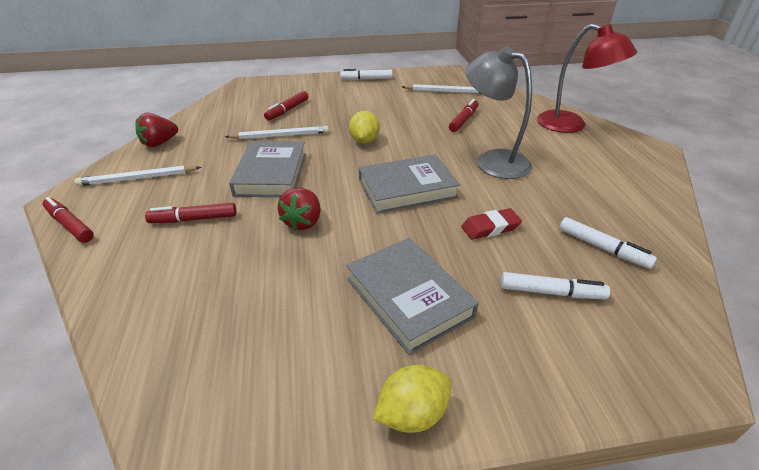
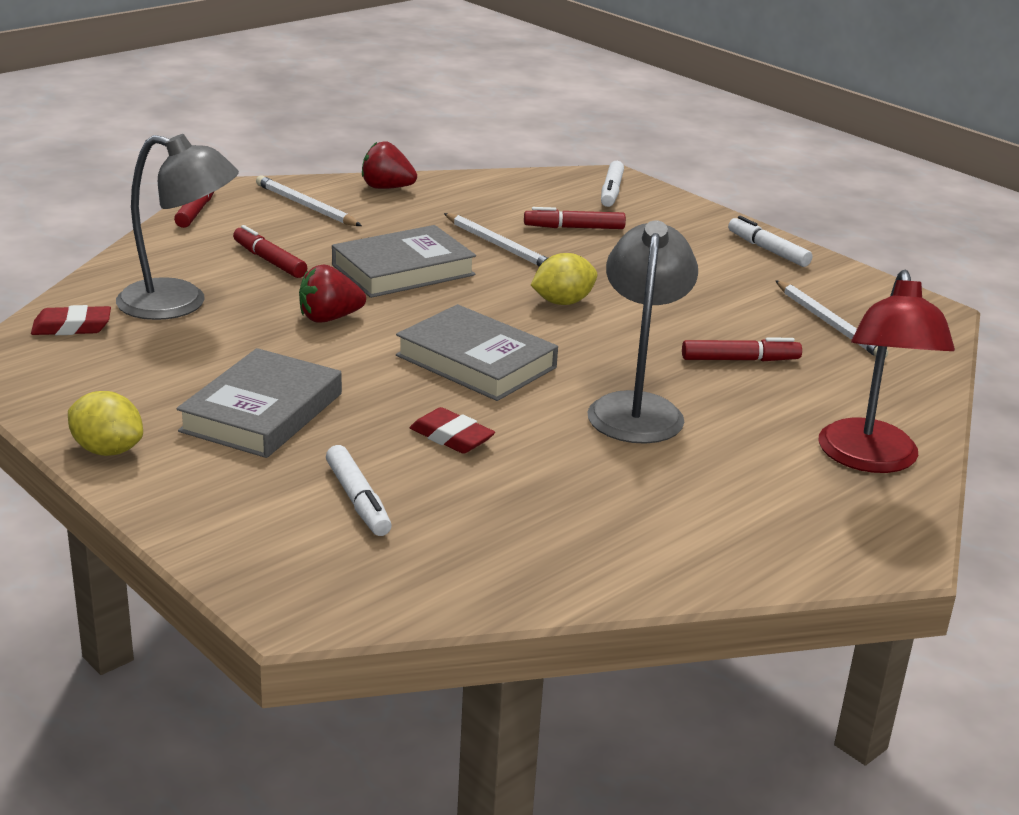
camera: 55 degrees right, 10 degrees down
white marker [559,217,657,269] -> white marker moved to [601,161,624,207]
none -> red eraser [31,305,111,335]
none -> grey lamp [116,134,239,320]

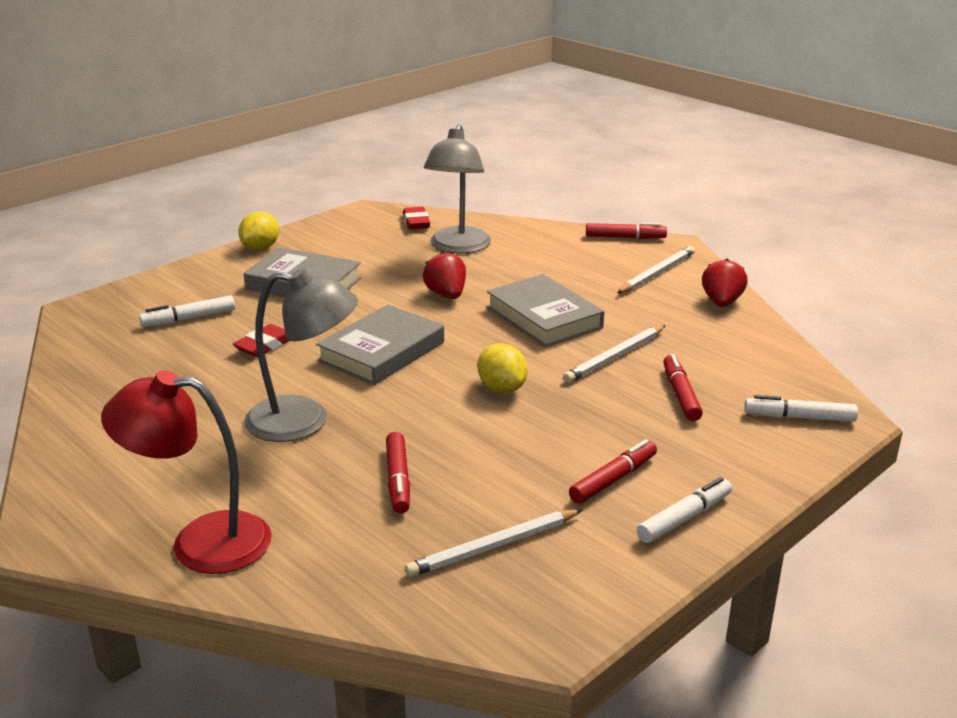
camera: 90 degrees right, 0 degrees up
red marker [233,225,307,278] -> red marker moved to [569,439,657,504]

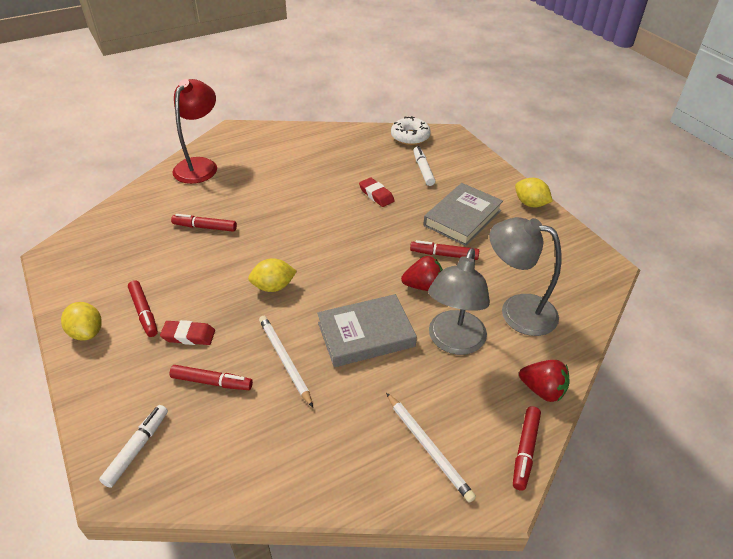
camera: 105 degrees right, 15 degrees up
grey lamp [244,268,358,442] -> grey lamp moved to [428,248,490,355]
grey book [316,304,444,385] -> none
red eraser [403,207,430,230] -> red eraser moved to [160,320,215,345]
white pencil [405,509,582,577] -> none
white marker [637,477,732,543] -> yellow lemon [61,302,102,341]
red strawberry [702,259,748,307] -> red strawberry moved to [519,360,569,402]
none -> white donut [391,116,431,145]
none -> red marker [410,240,479,260]

